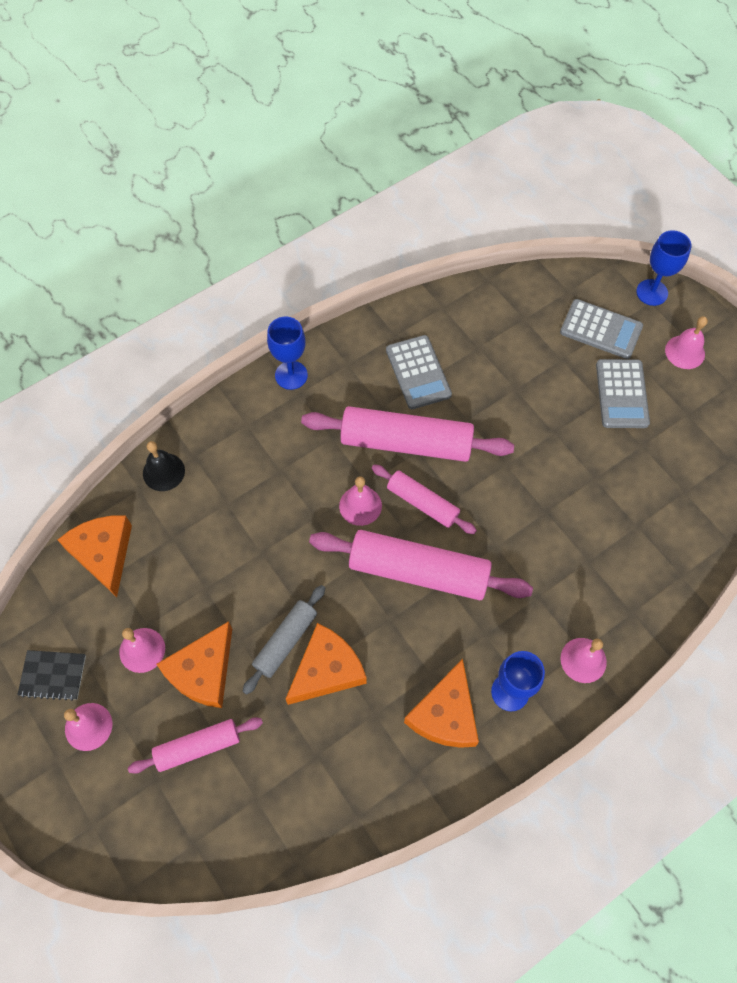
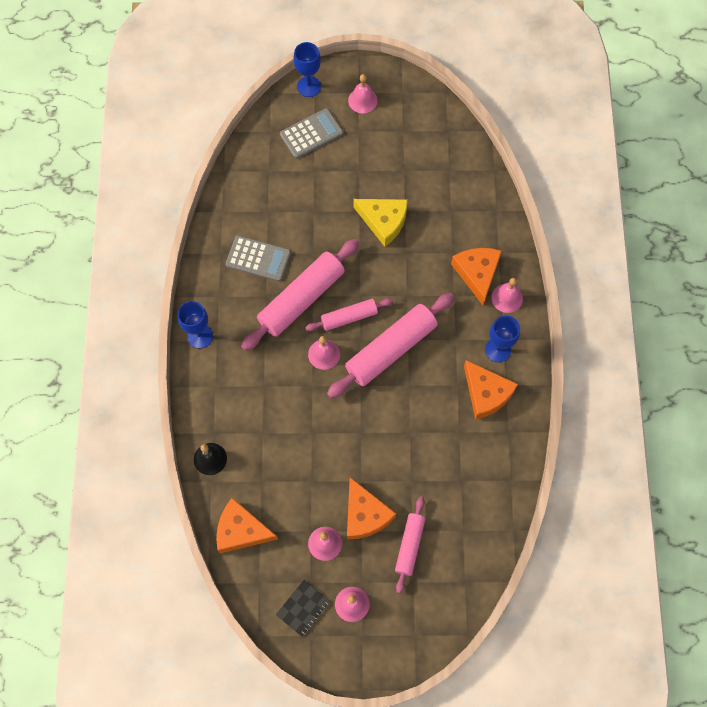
camera: 55 degrees left, 5 degrees up
grey rolling pin [242,585,325,695] -> none
orange cheese [286,623,367,705] -> orange cheese moved to [451,248,502,305]
grey calculator [596,359,650,428] -> none
none -> yellow cheese [354,199,408,247]

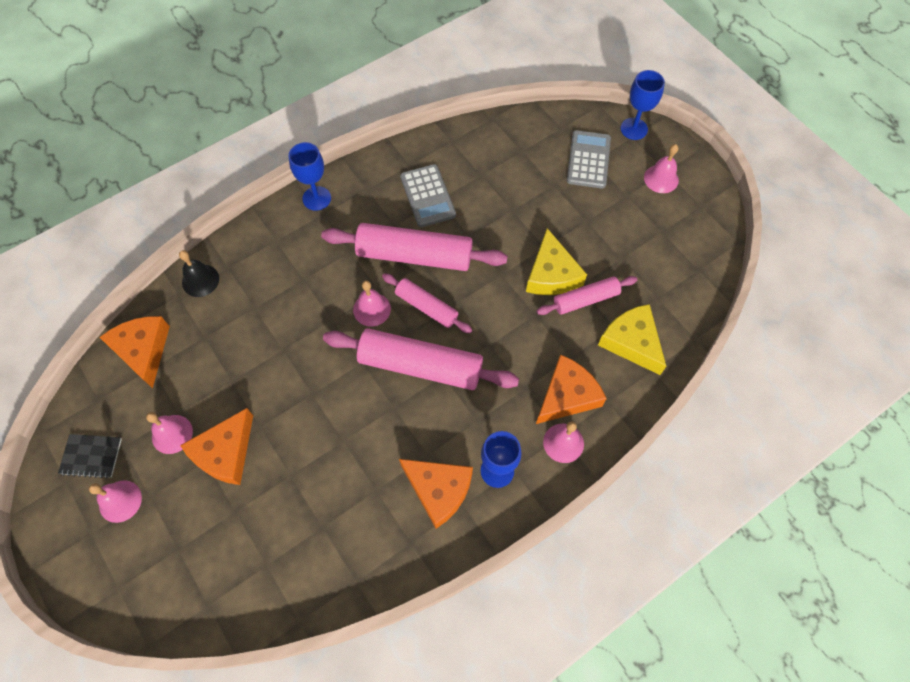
camera: 55 degrees right, 5 degrees down
grey calculator [280,108,343,159] -> grey calculator turned 105 degrees counterclockwise [567,130,611,188]
pink rolling pin [395,497,426,593] -> pink rolling pin moved to [537,276,637,315]
orange cheese [464,360,518,420] -> orange cheese turned 75 degrees counterclockwise [399,459,473,529]
none -> yellow cheese [598,304,666,375]

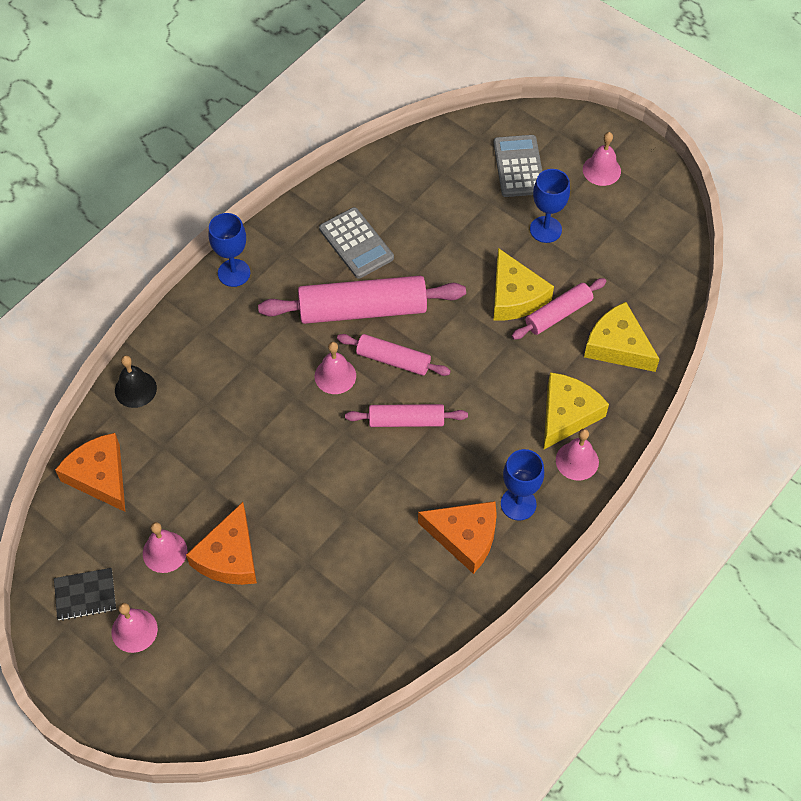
camera: 15 degrees left, 5 degrees down
pink rolling pin [323,328,519,390] -> pink rolling pin [345,404,468,427], size x0.57
orange cheese [536,354,607,424] -> yellow cheese [544,372,609,449]
blue goblet [620,70,665,140] -> blue goblet moved to [530,169,570,243]

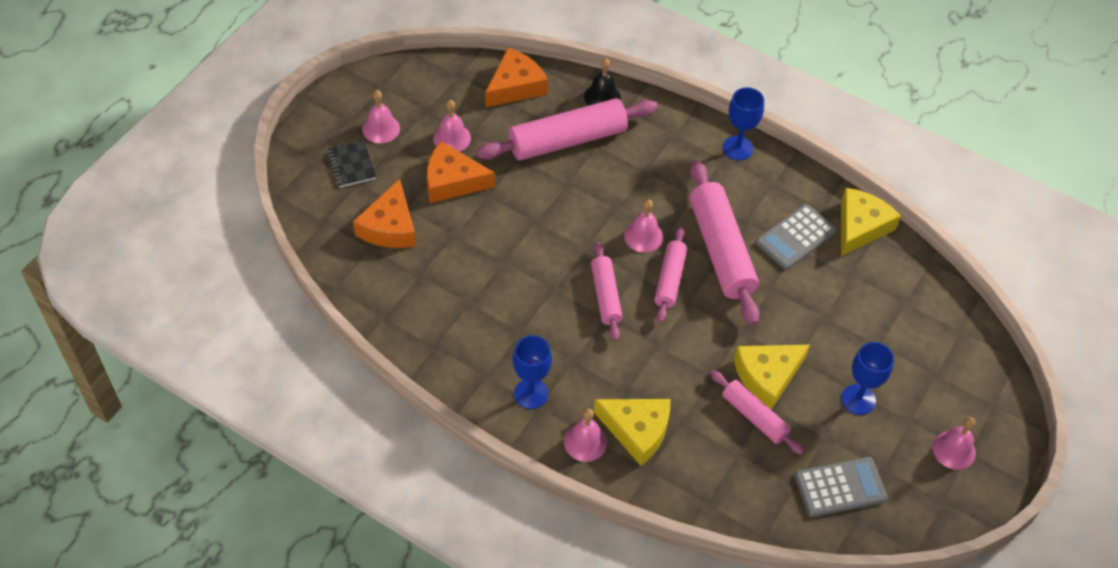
camera: 80 degrees right, 5 degrees down
black notebook [54,568,116,621] -> black notebook moved to [328,141,376,187]
orange cheese [418,501,497,574] -> orange cheese moved to [353,179,416,248]
grey calculator [493,135,542,197] -> grey calculator moved to [795,457,888,517]
yellow cheese [584,302,660,372] -> yellow cheese moved to [841,188,901,256]
none -> pink rolling pin [476,98,658,161]

